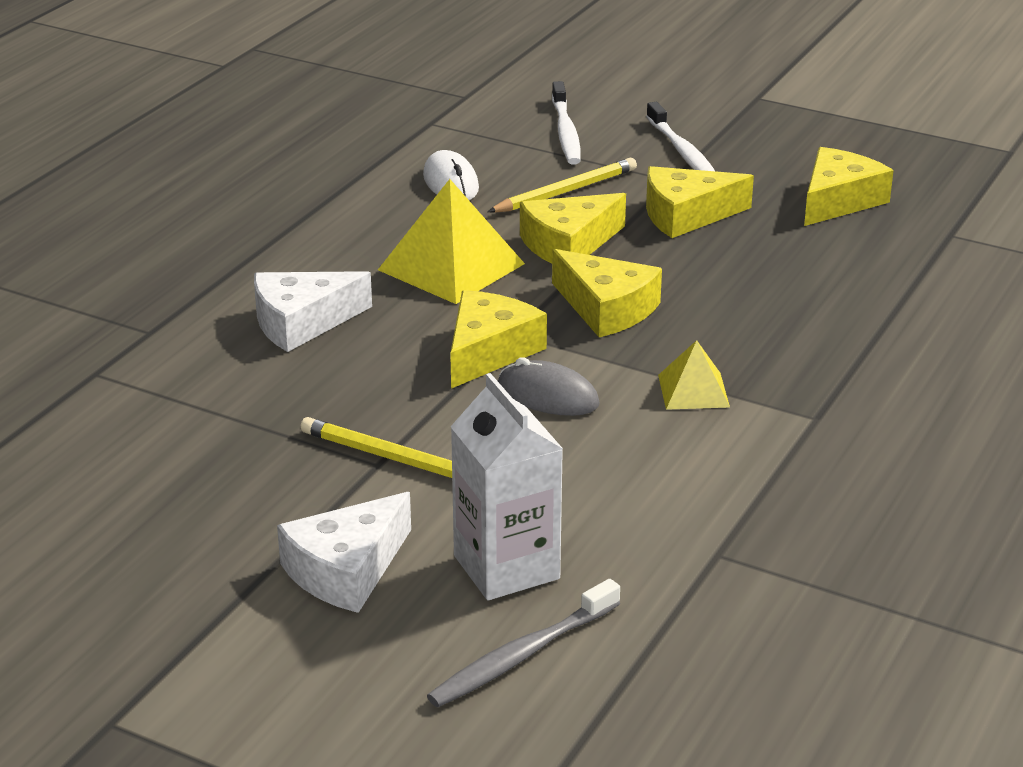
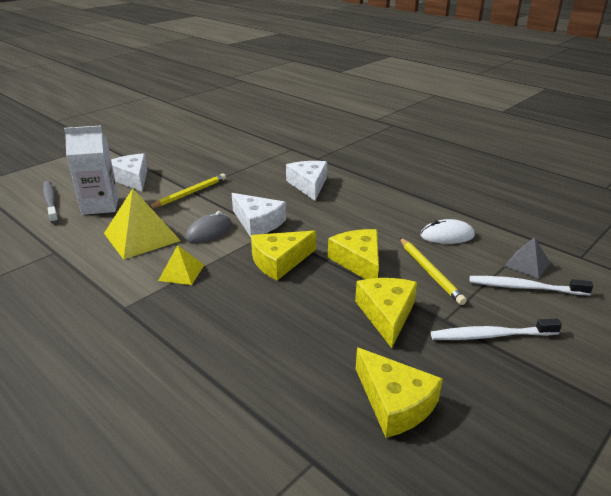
camera: 105 degrees right, 0 degrees up
yellow pyramid [378,179,525,304] -> yellow pyramid moved to [104,188,181,260]
yellow cheese [450,290,547,389] -> white cheese [232,193,286,237]
none -> grey pyramid [505,237,550,279]

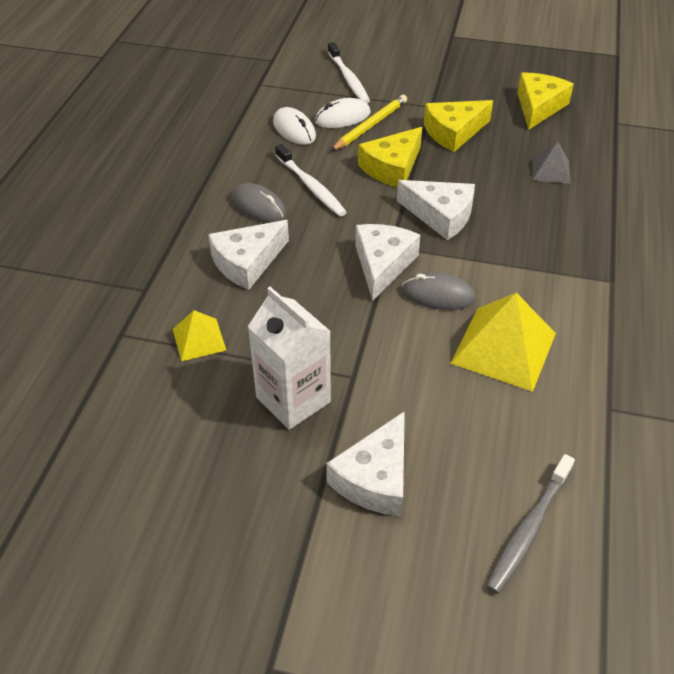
camera: 120 degrees left, 15 degrees up
white carton [64,126,119,215] -> white carton moved to [248,287,331,430]
yellow pencil [150,174,226,208] -> none
yellow pyramid [158,245,204,285] -> yellow pyramid moved to [173,310,227,361]
yellow cheese [251,230,316,280] -> white cheese [397,180,475,240]
white toothbrush [431,319,562,340] -> white toothbrush moved to [275,144,347,217]
grey pyramid [505,237,550,279] -> grey pyramid moved to [532,142,571,184]
none -> grey mouse [231,183,286,223]
none -> white mouse [315,98,371,128]

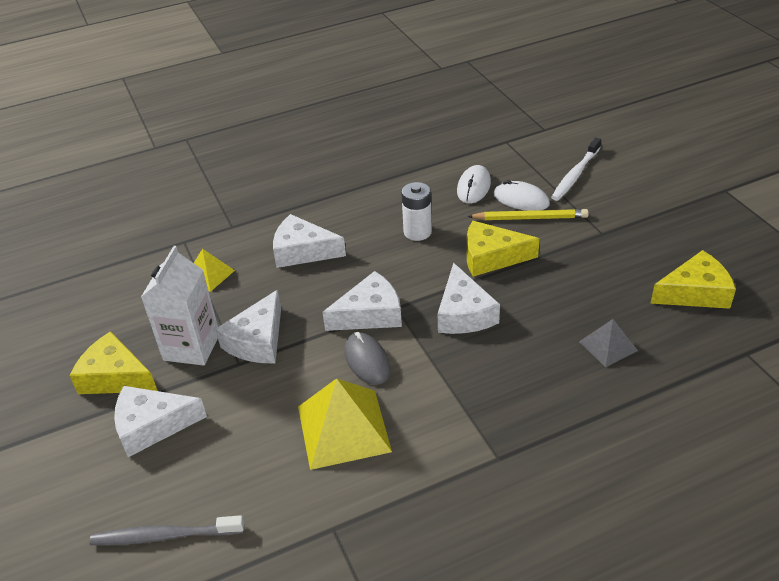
camera: 55 degrees right, 5 degrees down
grey mouse [231,183,286,223] -> none
white toothbrush [275,144,347,217] -> white battery [401,182,432,241]
yellow cheese [424,100,493,152] -> yellow cheese moved to [70,331,158,394]
none -> white cheese [215,290,281,363]

